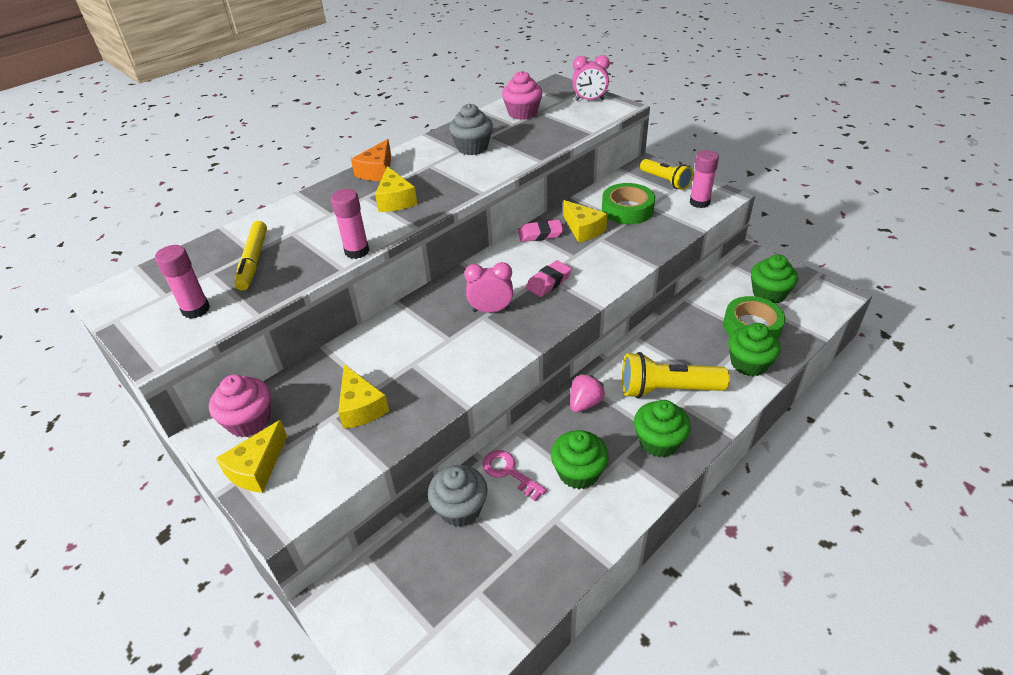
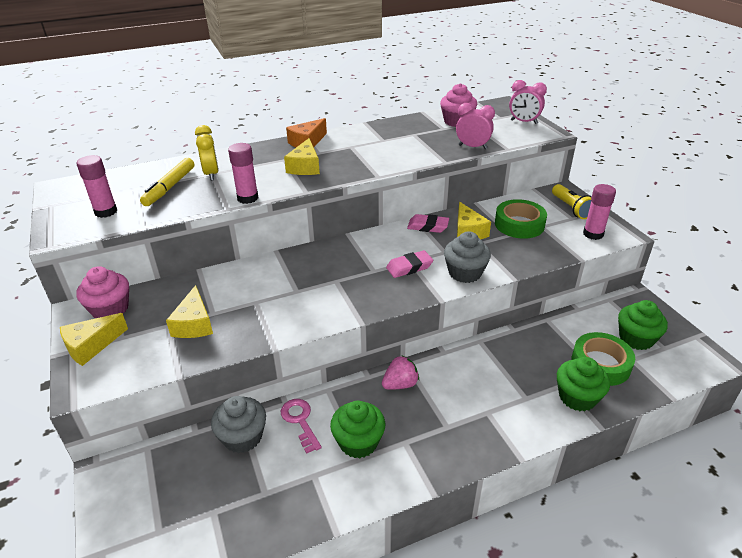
camera: 20 degrees right, 5 degrees down
grey cupcake [449,104,493,155] -> grey cupcake moved to [444,231,491,283]
pink clock [464,262,513,313] -> pink clock moved to [456,103,495,149]
yellow flashlight [622,352,730,399] -> none
green cupcake [634,400,691,457] -> none
none -> yellow clock [195,125,219,181]

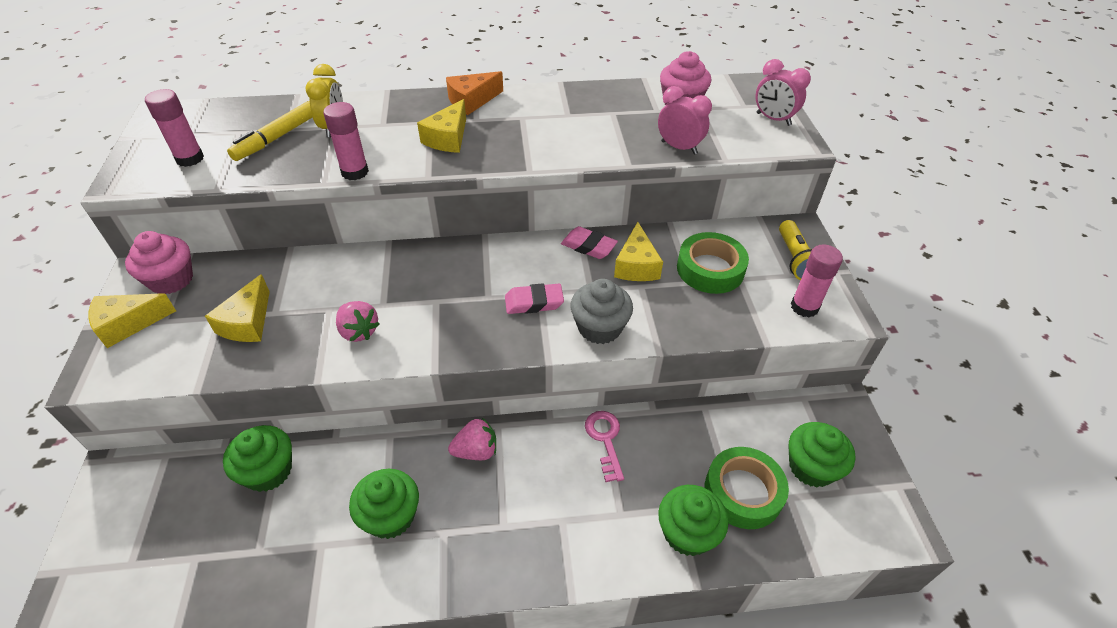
camera: 15 degrees right, 10 degrees up
grey cupcake [211,396,266,453] -> green cupcake [223,425,292,492]
pink key [281,399,322,454] -> pink key moved to [585,411,624,482]
none -> pink strawberry [336,301,379,342]

